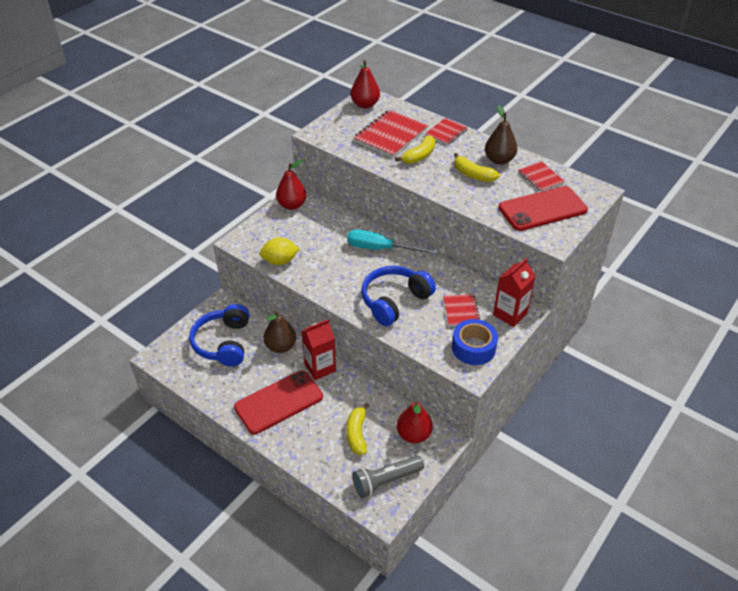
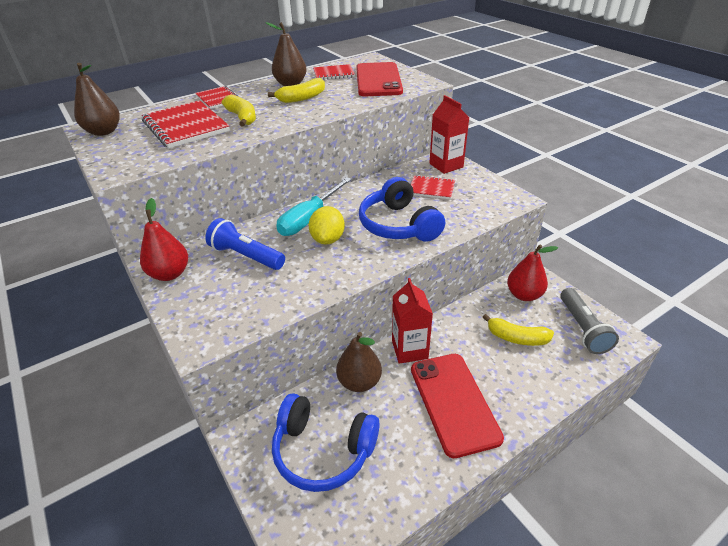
camera: 70 degrees left, 5 degrees down
yellow lemon [259,237,300,265] -> yellow lemon moved to [309,206,345,244]
red pear [351,60,380,108] -> brown pear [74,63,120,136]
blue tape [452,319,498,365] -> none
none -> blue flashlight [205,218,285,270]

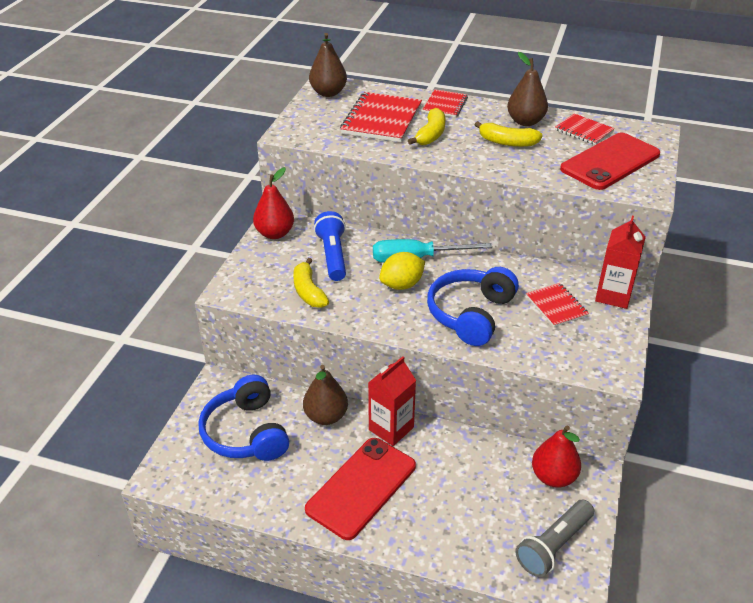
camera: 50 degrees right, 0 degrees up
yellow banana [483,314,554,346] -> yellow banana moved to [293,258,329,308]

